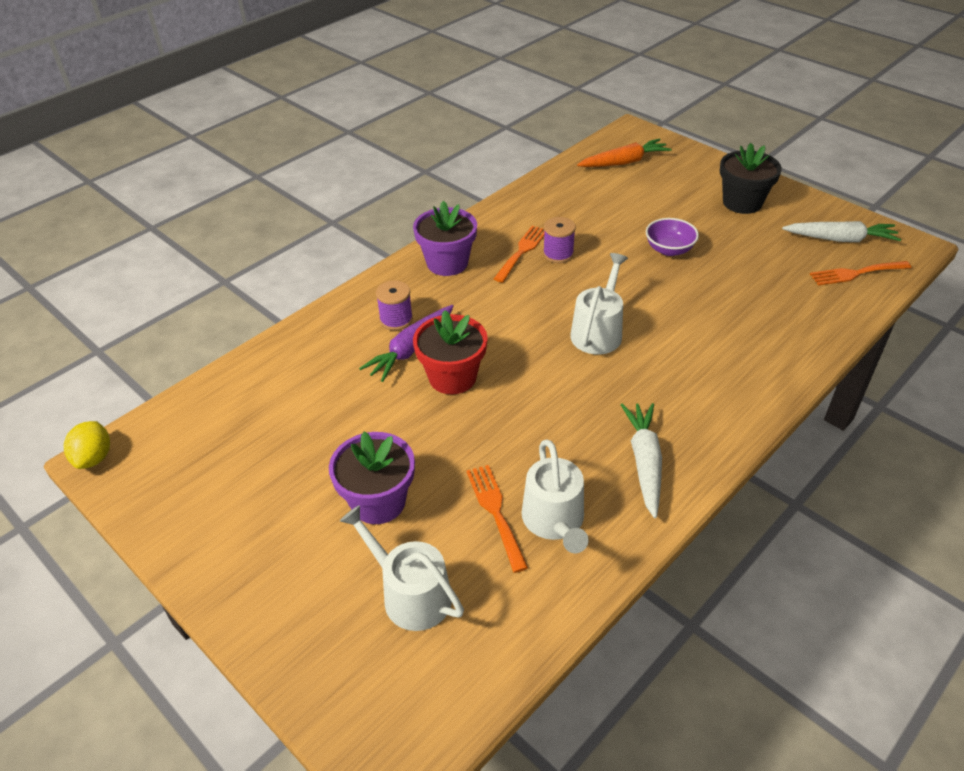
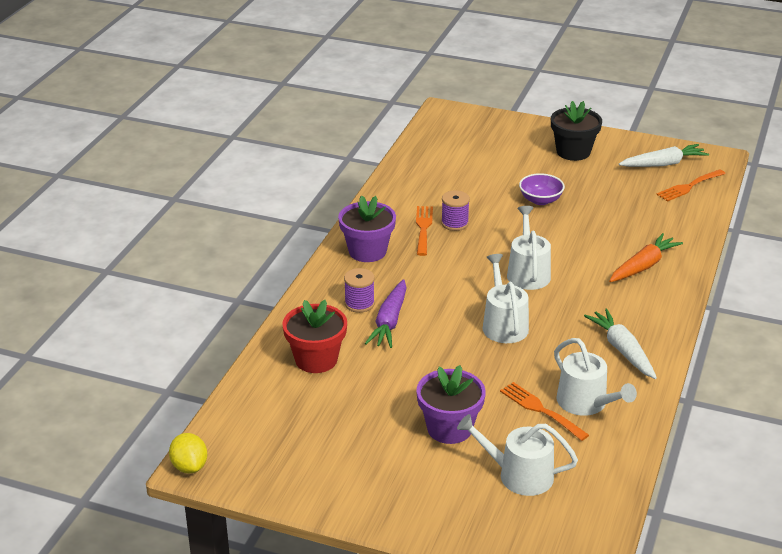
camera: 25 degrees left, 10 degrees down
red flower pot [413,310,488,394] -> red flower pot moved to [283,300,347,373]
orange carrot [577,138,672,167] -> orange carrot moved to [609,233,683,282]
none -> white watering can [483,254,529,343]

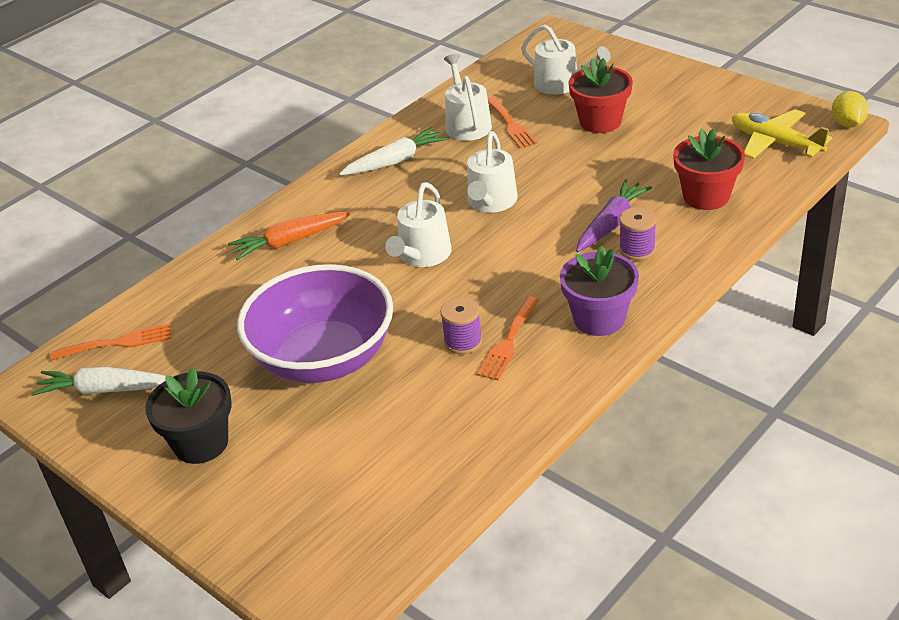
camera: 155 degrees left, 5 degrees up
purple flower pot [416,365,486,444] -> red flower pot [568,58,633,133]
purple bowl [519,173,565,205] -> purple bowl [237,264,393,383], size x2.34
white carrot [584,309,657,379] -> white carrot turned 120 degrees counterclockwise [339,127,447,175]
none -> yellow plane [732,109,832,159]

